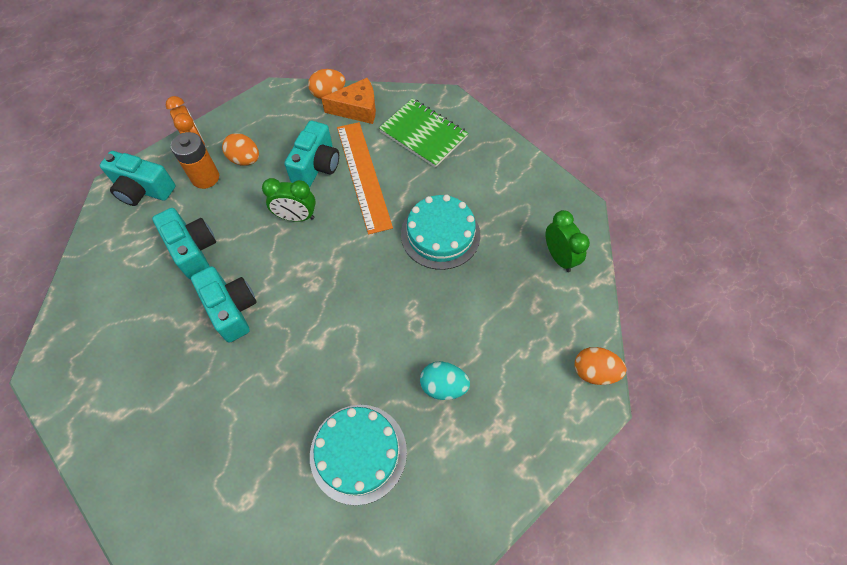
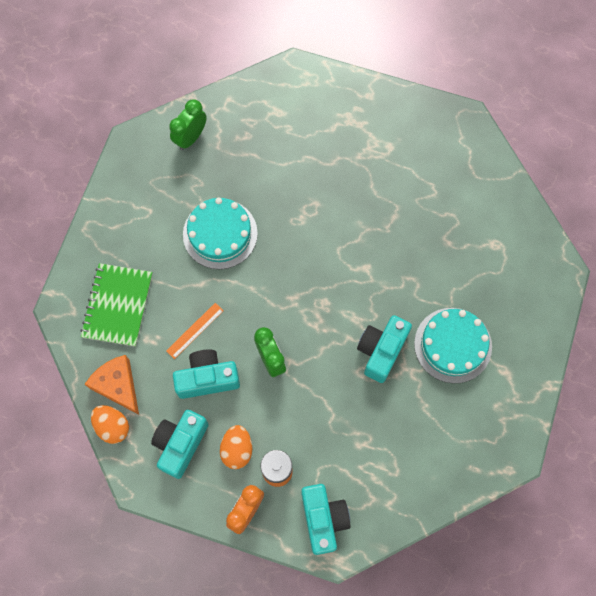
camera: 120 degrees left, 10 degrees up
turquoise camera [152,208,216,279] -> turquoise camera moved to [151,410,209,479]
turquoise cake [310,405,407,505] -> turquoise cake moved to [414,308,492,383]
orange ruler [337,122,393,234] -> orange ruler [166,303,224,359], size x0.49
turquoise egg [420,362,470,400] -> none
orange egg [575,347,626,385] -> none

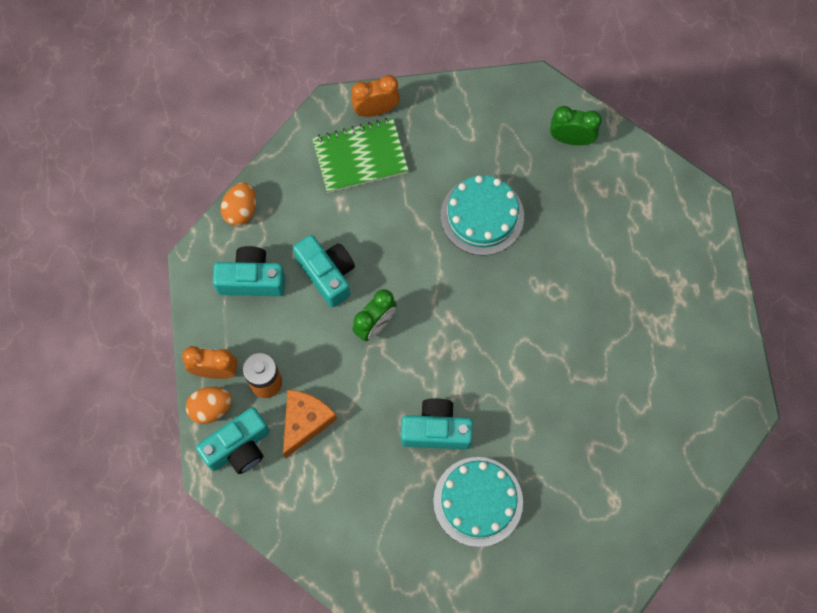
camera: 65 degrees right, 0 degrees up
orange cheese [85,355,139,415] -> orange cheese moved to [283,390,337,458]
orange ruler [166,303,224,359] -> none
orange egg [220,425,252,469] -> orange egg moved to [186,387,232,424]
none -> orange clock [351,75,400,117]

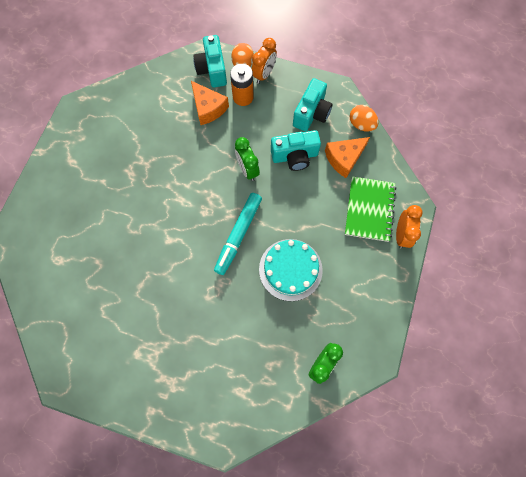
camera: 115 degrees right, 0 degrees up
turquoise camera [401,398,473,449] -> none
turquoise cake [433,457,523,547] -> none
none -> turquoise marker [214,193,262,275]
none -> orange cheese [325,137,370,178]

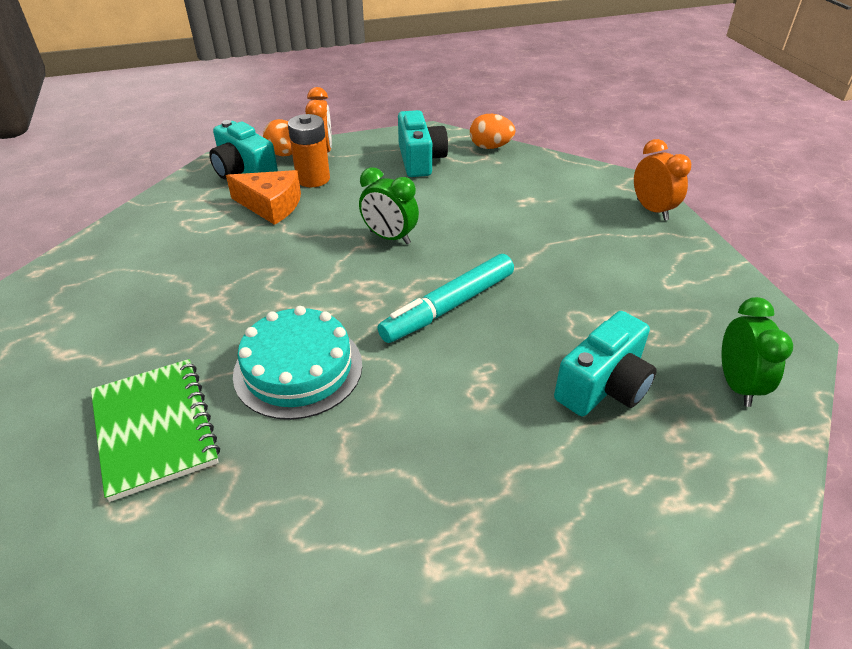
camera: 35 degrees left, 30 degrees down
turquoise marker [214,193,262,275] -> turquoise marker turned 60 degrees clockwise [377,254,514,343]
turquoise cake [259,239,323,301] -> turquoise cake moved to [233,306,362,420]
turquoise camera [271,130,321,171] -> turquoise camera moved to [554,311,657,416]
orange cheese [325,137,370,178] -> none
green notebook [345,176,396,242] -> green notebook moved to [91,359,220,502]

